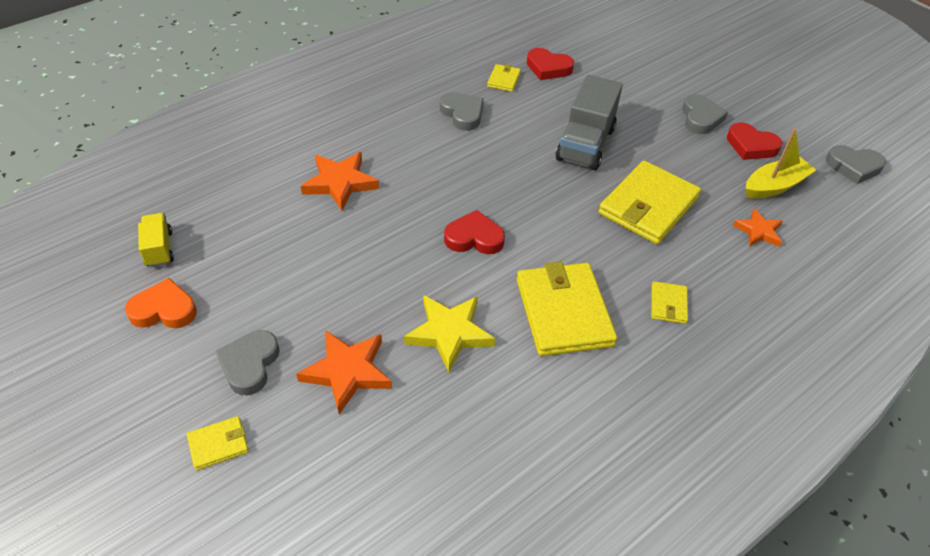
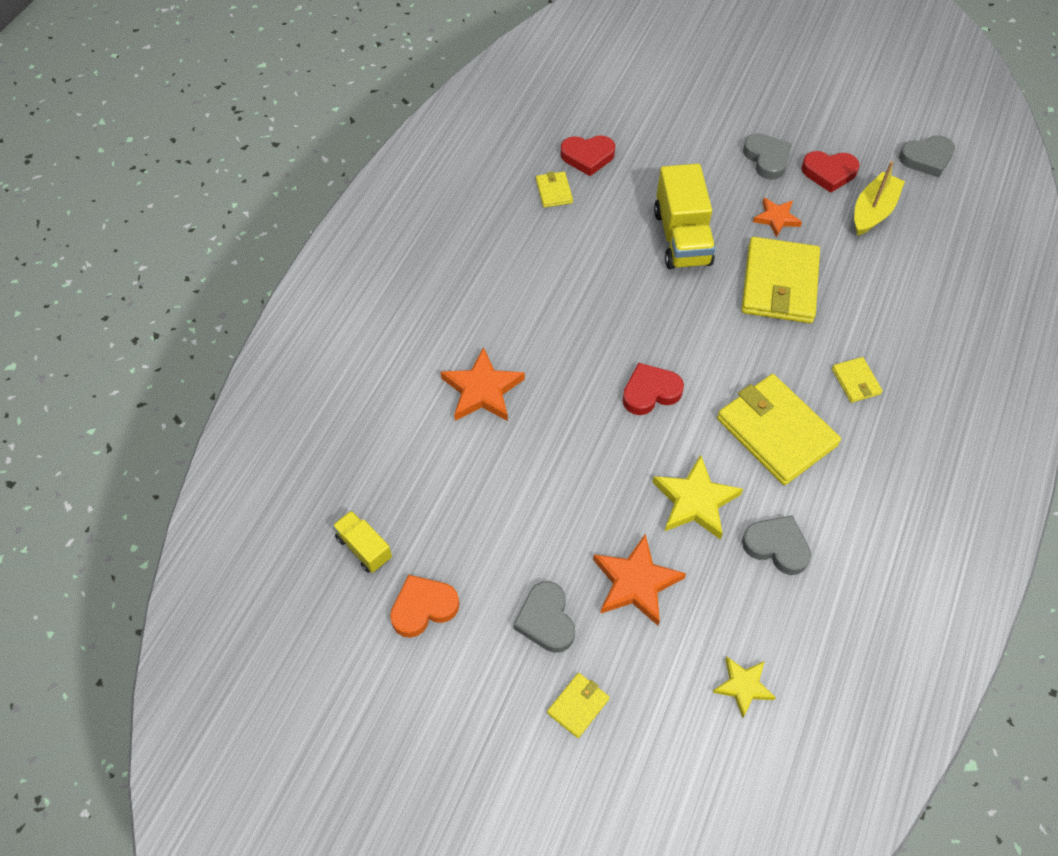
camera: 25 degrees left, 10 degrees up
grey heart [440,92,484,131] -> grey heart moved to [742,515,811,575]
grey truck [556,75,623,170] -> yellow truck [654,164,716,269]
orange star [733,208,783,247] -> orange star moved to [753,198,802,238]
none -> yellow star [712,657,776,718]

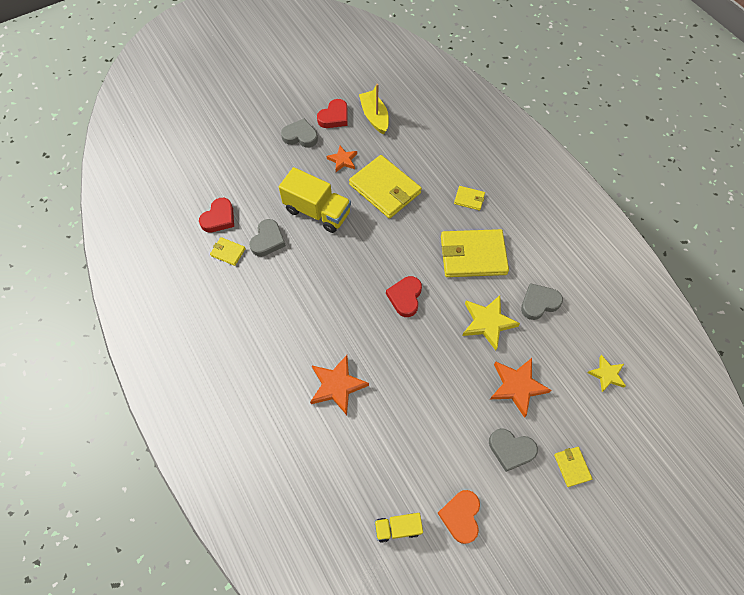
camera: 55 degrees left, 5 degrees up
grey heart [899,135,955,177] -> grey heart moved to [249,219,286,257]

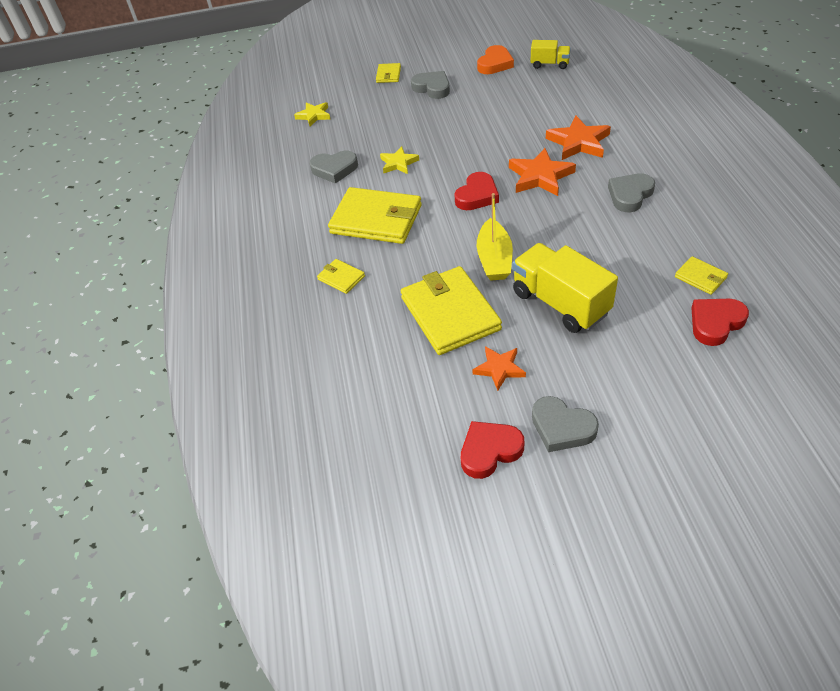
camera: 155 degrees left, 15 degrees down
grey heart [249,219,286,257] -> grey heart moved to [608,173,655,212]
yellow boat [359,84,389,135] -> yellow boat moved to [477,193,513,281]
yellow star [462,295,520,350] -> yellow star [380,146,419,174], size x0.62
orange star [490,358,552,418] -> orange star moved to [509,148,576,196]

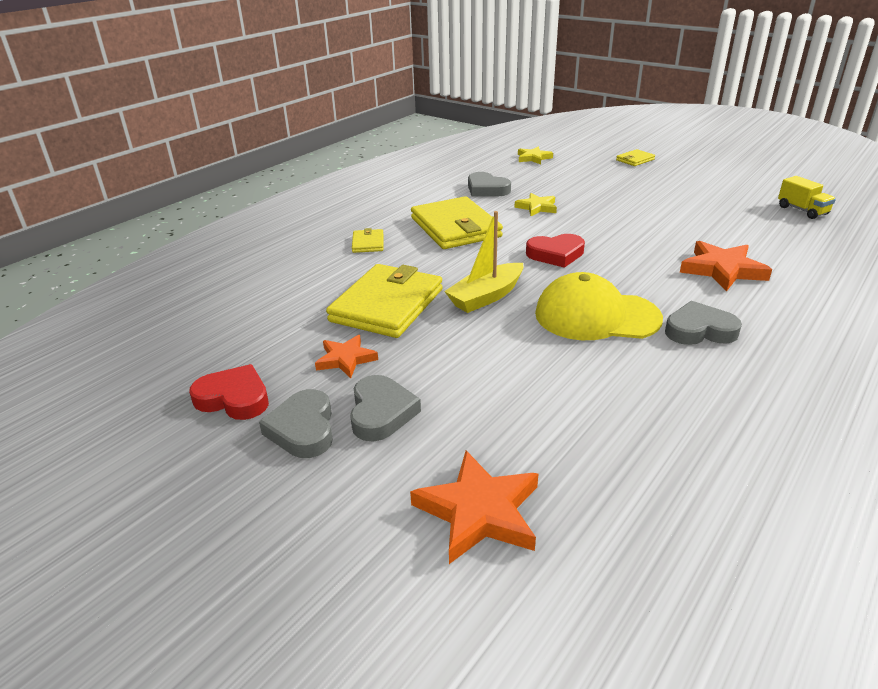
camera: 45 degrees right, 15 degrees down
grey heart [411,71,450,99] -> grey heart moved to [350,375,421,441]
orange heart [477,45,514,74] -> none
orange star [509,148,576,196] -> orange star moved to [410,451,539,564]
yellow truck [512,243,618,333] -> none
yellow wallet [675,256,728,295] -> none
red heart [692,299,749,346] -> none
none -> yellow cap [535,272,663,340]

